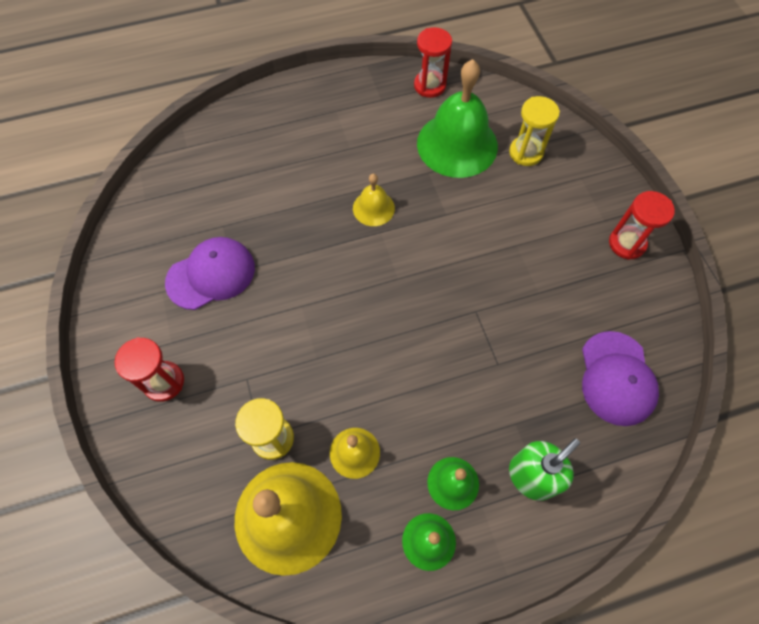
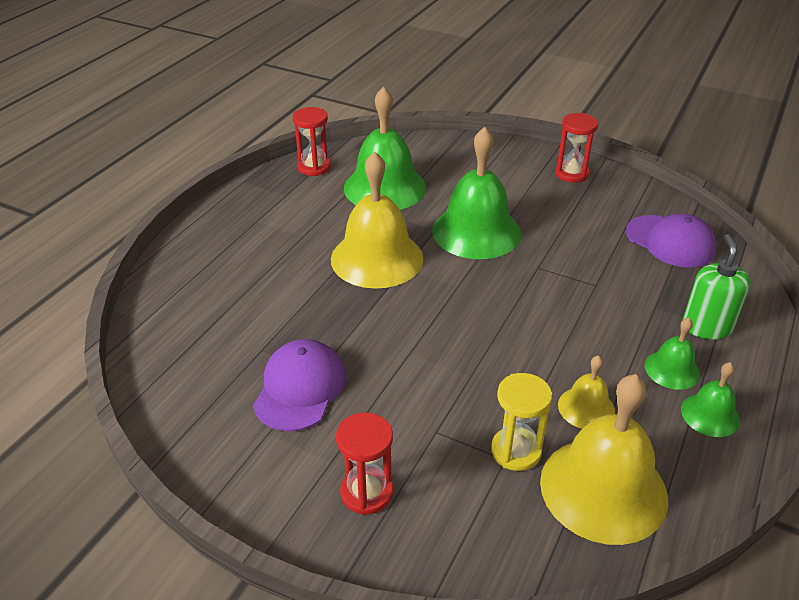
camera: 45 degrees left, 25 degrees down
yellow bell [353,174,395,226] -> yellow bell [331,151,423,289], size x2.03
yellow hourglass [509,96,560,166] -> none
none -> green bell [432,127,521,259]

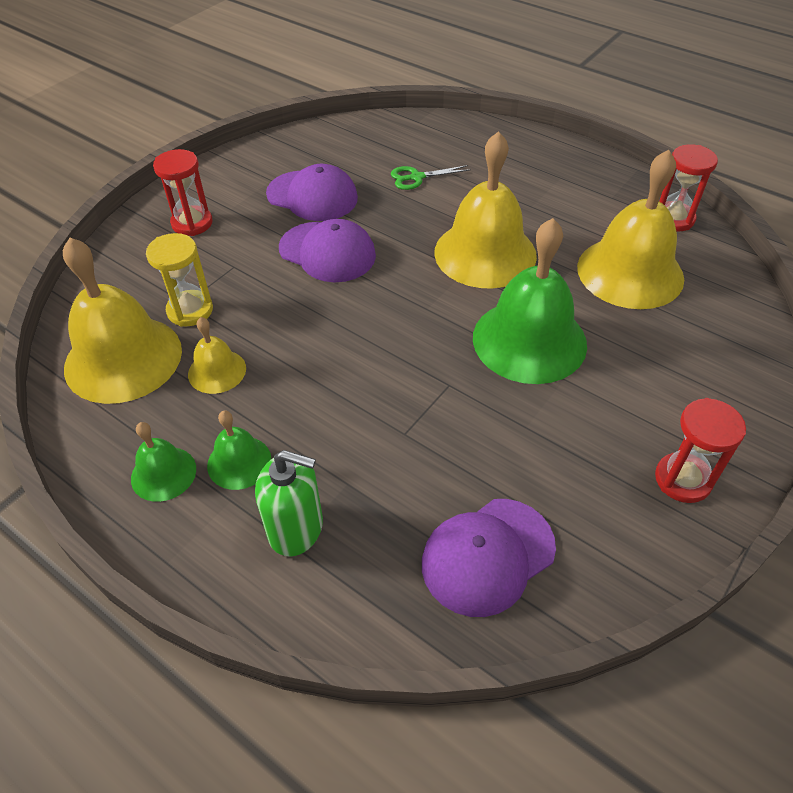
camera: 100 degrees right, 10 degrees up
green bell [344,86,426,210] -> yellow bell [577,150,684,309]
none -> purple cap [279,219,376,282]
none -> green scissors [391,165,471,190]

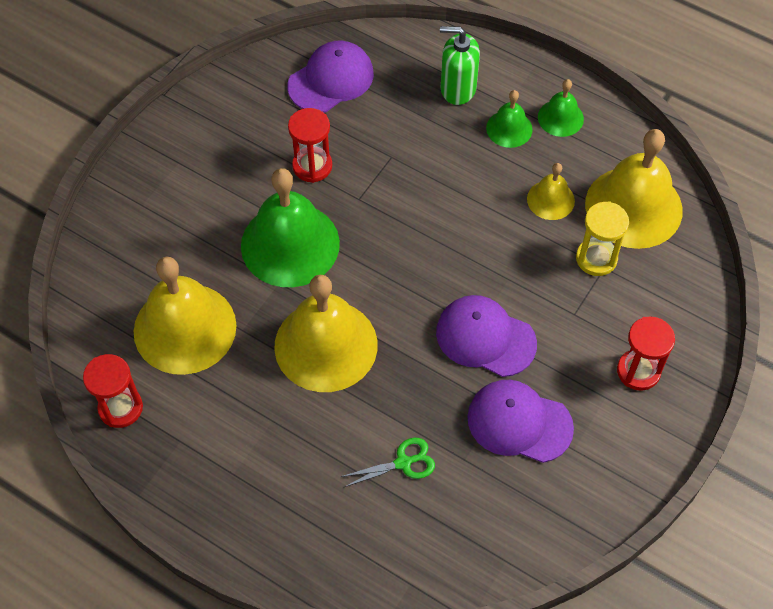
camera: 175 degrees right, 10 degrees up
red hourglass [655,398,746,503] -> red hourglass moved to [288,108,332,183]

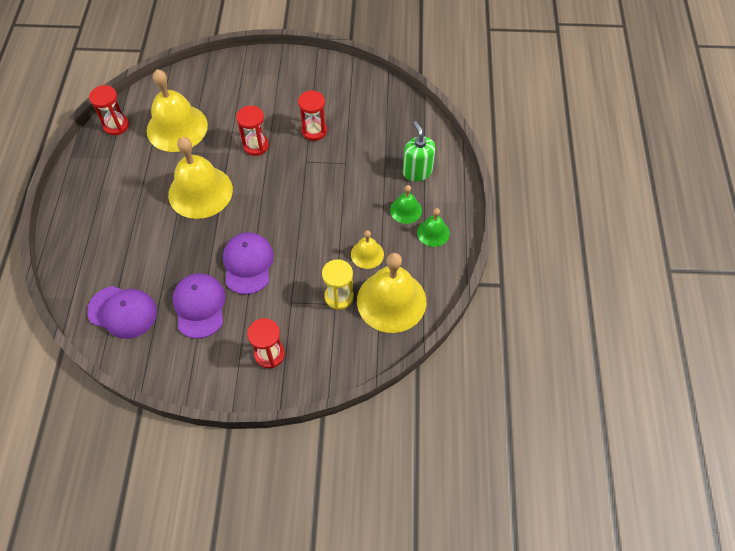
camera: 60 degrees right, 0 degrees up
green bell [241,168,340,287] -> red hourglass [236,106,269,156]
purple cap [287,41,374,112] -> purple cap moved to [87,286,157,339]
green scissors [340,438,435,487] -> none

